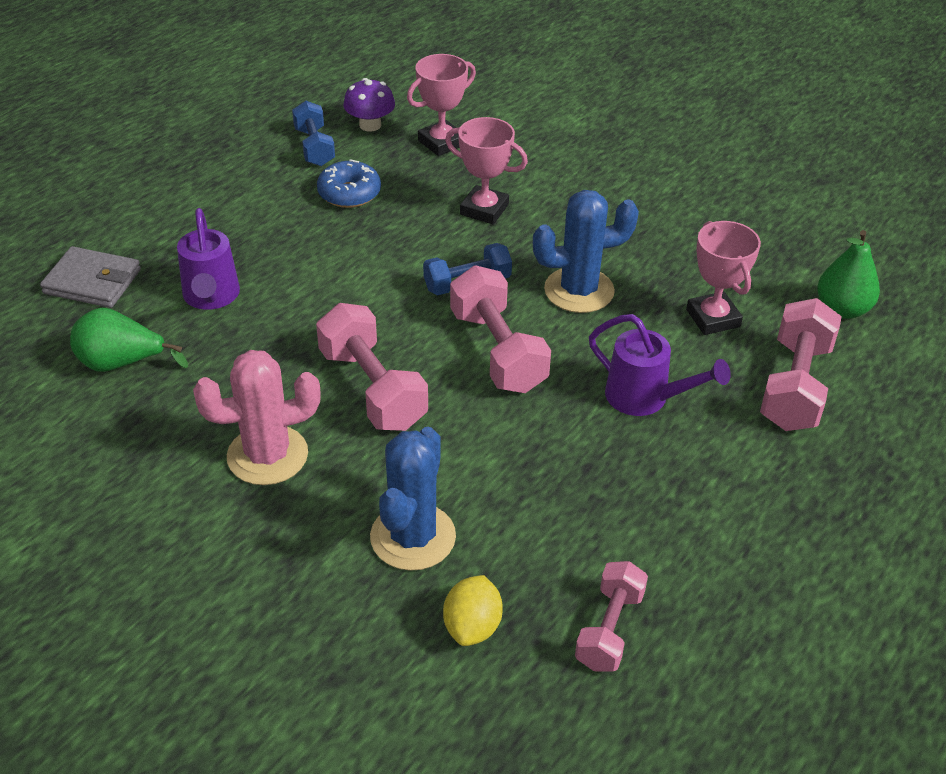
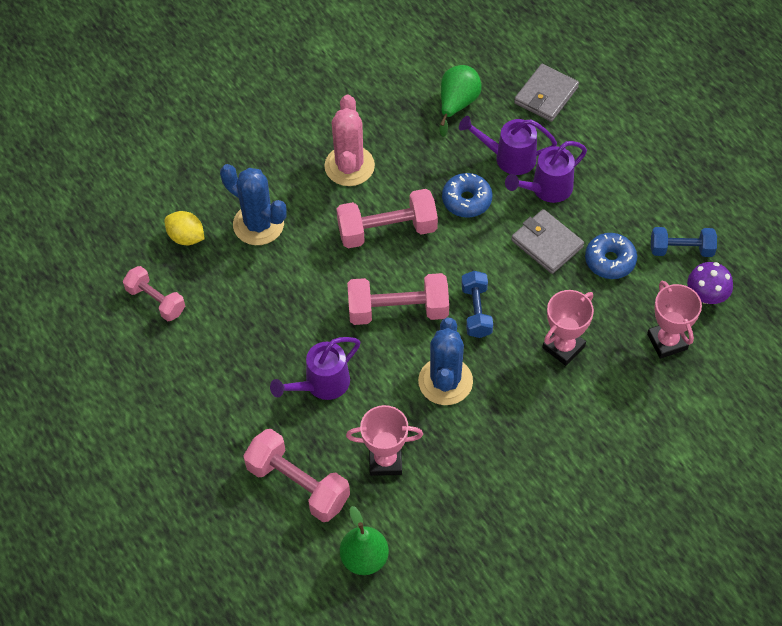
camera: 110 degrees right, 15 degrees up
none -> blue donut [442,173,492,218]
none -> purple watering can [505,141,587,203]
none -> grey wallet [511,209,584,274]

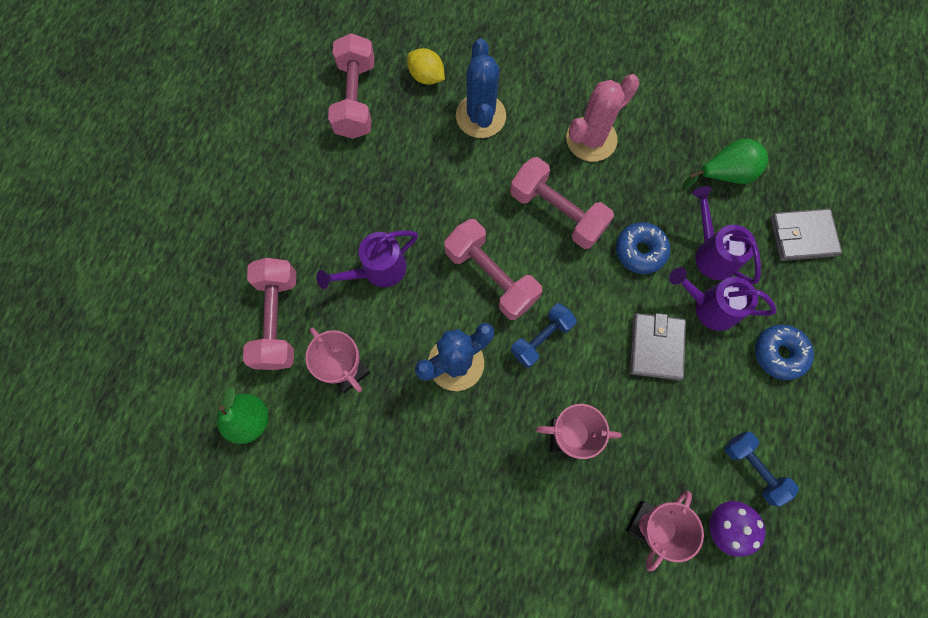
camera: 50 degrees right, 15 degrees up
pink dumbbell [123,266,185,321] -> pink dumbbell [328,33,374,139], size x1.55
yellow lemon [164,211,205,245] -> yellow lemon turned 45 degrees counterclockwise [407,48,445,85]
purple watering can [270,337,360,400] -> purple watering can turned 45 degrees counterclockwise [316,231,418,289]
blue donut [585,233,637,279] -> blue donut moved to [755,324,814,380]

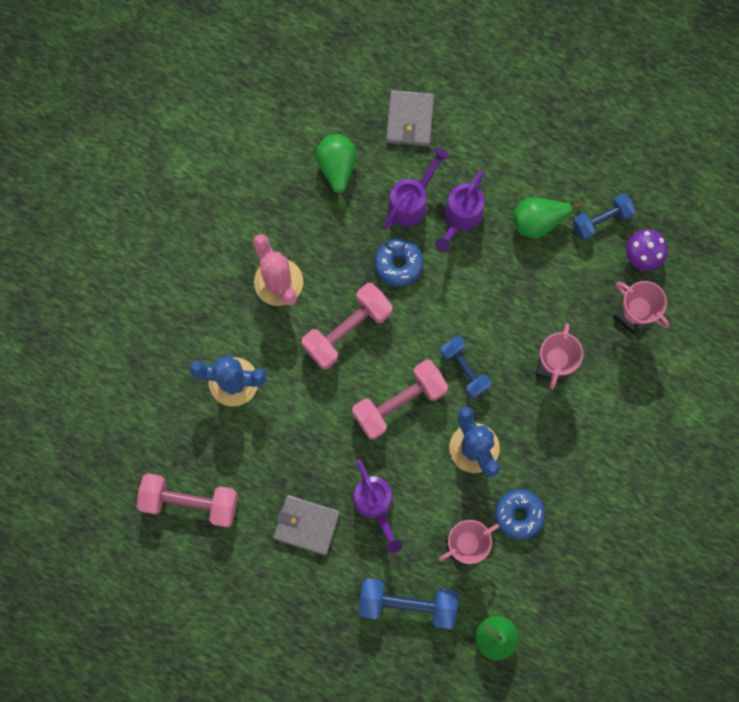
camera: 80 degrees left, 5 degrees up
pink dumbbell [243,258,296,370] -> blue dumbbell [359,578,458,629]
yellow lemon [407,48,445,85] -> none
grey wallet [630,313,686,380] -> grey wallet moved to [273,495,340,555]
purple watering can [692,186,761,284] -> purple watering can turned 150 degrees clockwise [384,148,449,229]
blue donut [755,324,814,380] -> blue donut moved to [495,489,545,540]
none -> green pear [513,197,583,239]

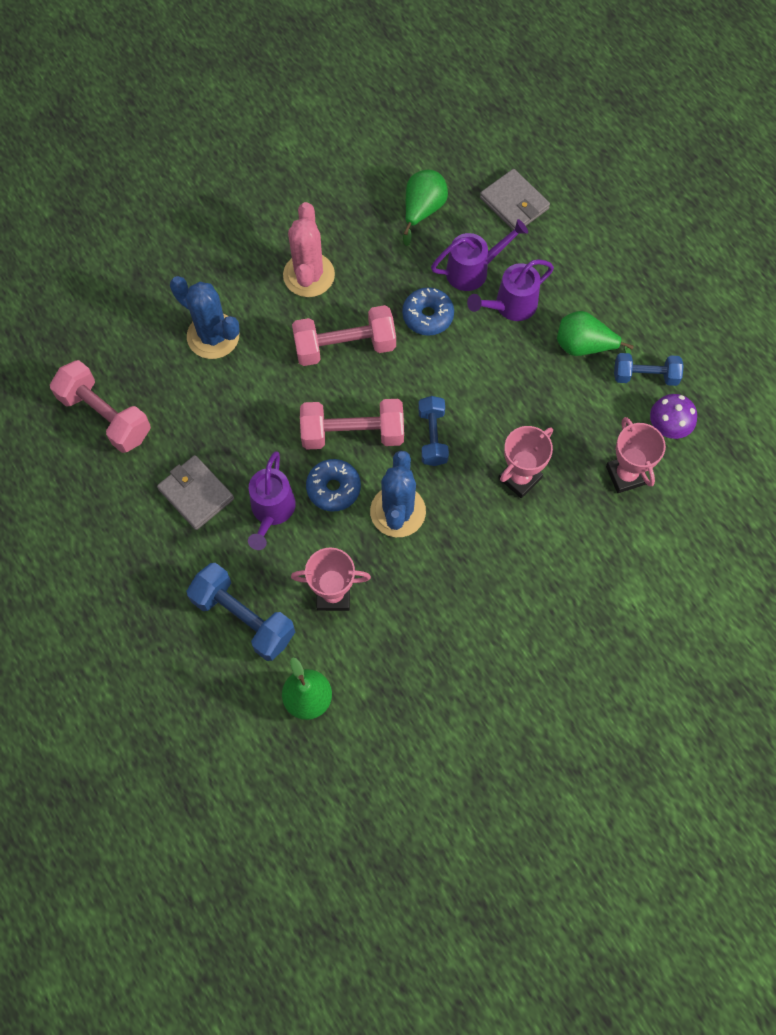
camera: 30 degrees right, 10 degrees down
grey wallet [386,90,434,146] -> grey wallet turned 75 degrees counterclockwise [480,169,550,230]
blue donut [495,489,545,540] -> blue donut moved to [306,459,361,511]

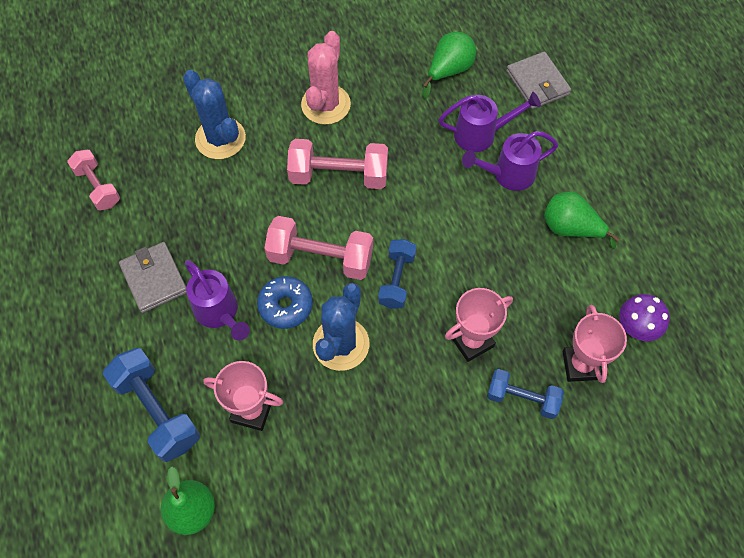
camera: 15 degrees right, 5 degrees down
pink dumbbell [50,360,151,453] -> pink dumbbell [67,150,120,211], size x0.65
purple watering can [248,452,296,550] -> purple watering can turned 60 degrees counterclockwise [185,260,250,341]
blue donut [402,287,454,336] -> none
blue dumbbell [614,353,684,386] -> blue dumbbell moved to [487,369,564,419]

